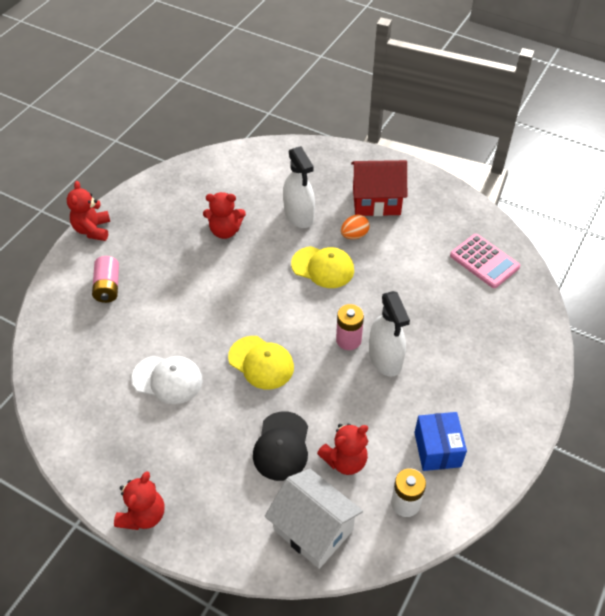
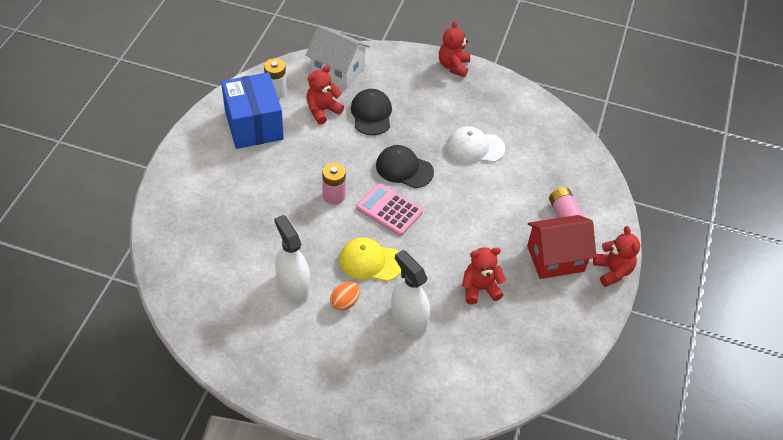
camera: 165 degrees right, 0 degrees up
yellow cap [228,336,294,390] -> black cap [376,145,434,188]
red house [351,160,407,216] -> red house moved to [527,215,597,279]
white spray bottle [369,291,410,377] -> white spray bottle moved to [274,215,310,302]
blue box [414,412,467,471] -> blue box [221,72,284,149], size x1.61
pink calculator [450,234,520,288] -> pink calculator moved to [356,183,423,236]

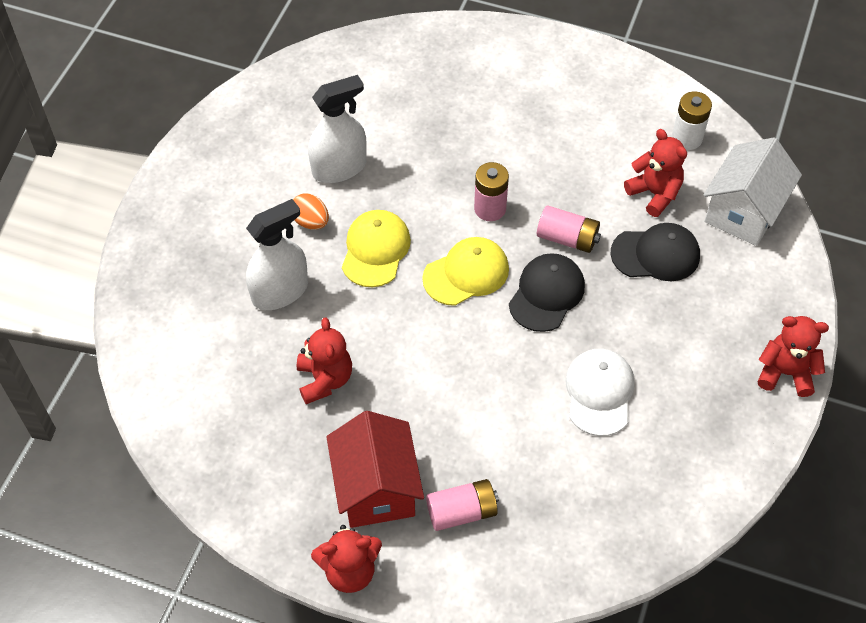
camera: 95 degrees right, 5 degrees up
blue box [221,72,284,149] -> none
pink calculator [356,183,423,236] -> yellow cap [422,237,509,306]
none -> pink battery [537,205,601,253]

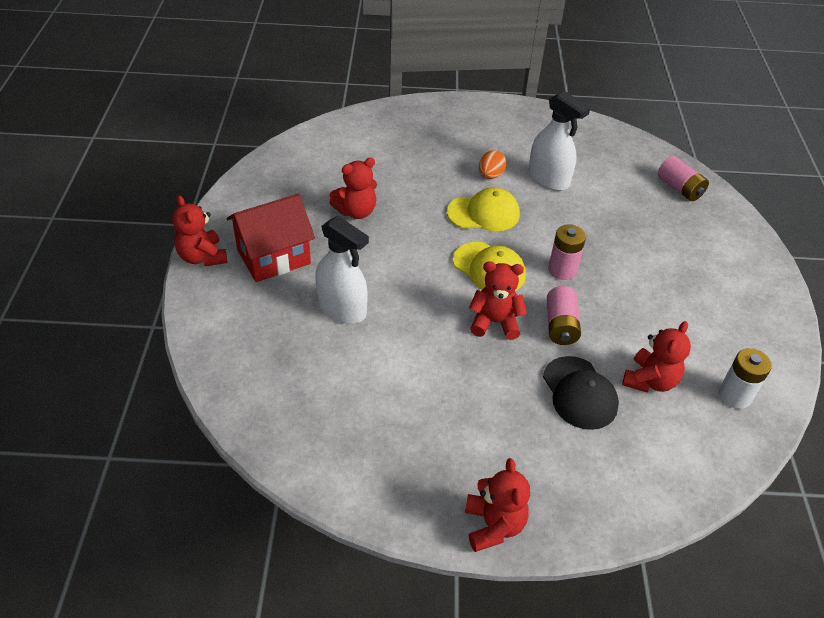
camera: 70 degrees right, 10 degrees down
white spray bottle [246,199,308,310] -> white spray bottle moved to [315,216,369,324]
pink battery [426,479,499,531] -> pink battery moved to [658,156,709,201]
black cap [509,253,585,332] -> red teddy bear [469,261,527,340]
white cap [565,348,635,436] -> none
white house [703,137,802,246] -> none

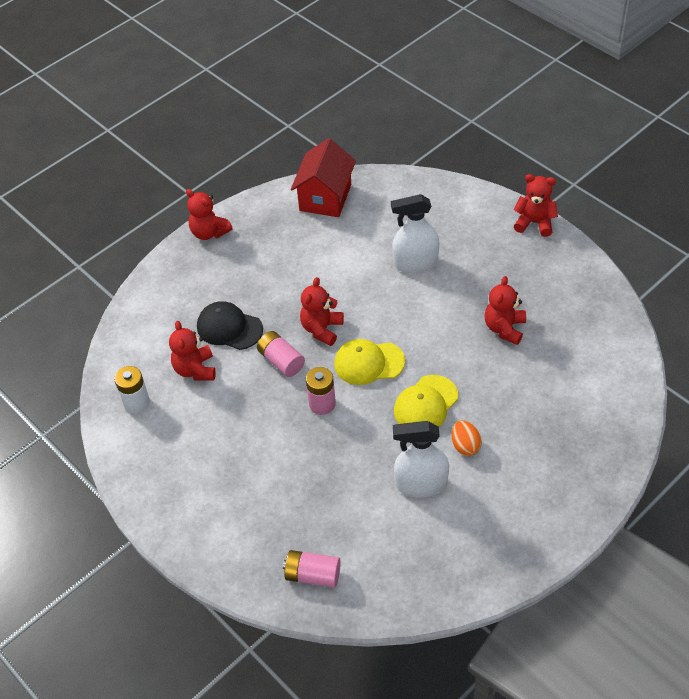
camera: 140 degrees right, 5 degrees up
red house [226,194,315,282] -> red house moved to [291,138,356,217]
red teddy bear [469,261,527,340] -> red teddy bear turned 150 degrees clockwise [300,277,344,346]

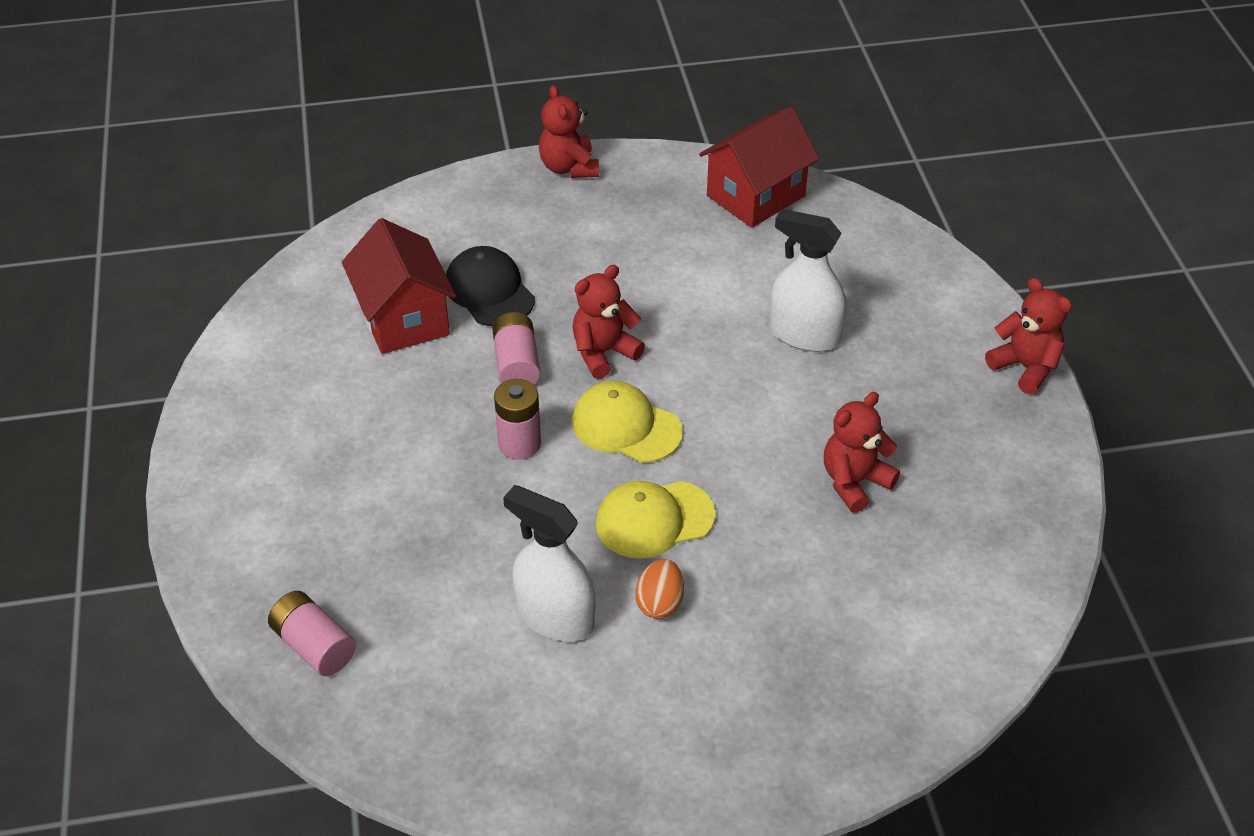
camera: 30 degrees right, 5 degrees down
white battery [114,366,150,414] -> none
red teddy bear [169,321,216,380] -> red house [342,218,456,354]

